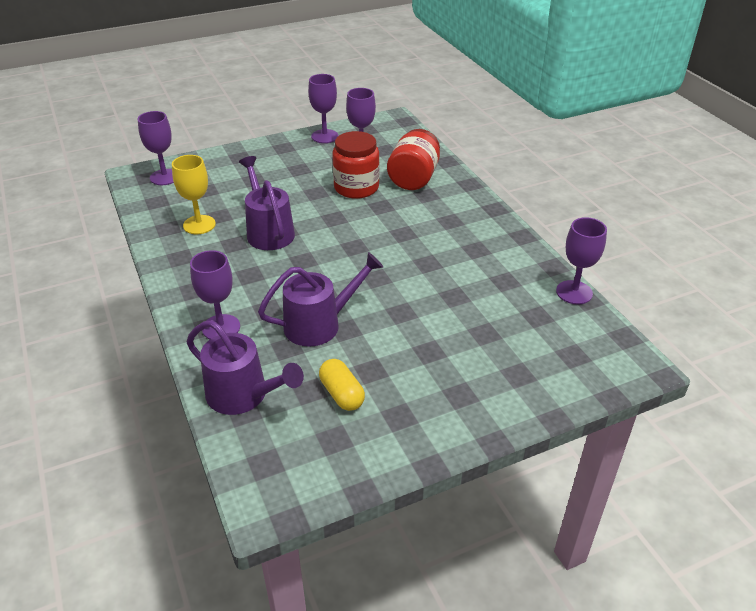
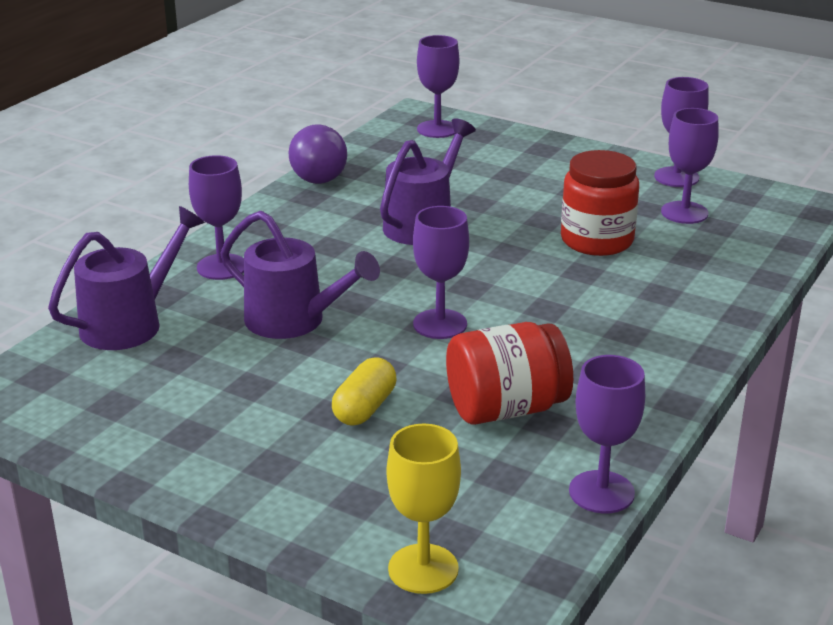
camera: 55 degrees right, 10 degrees down
yellow goblet [172,155,216,234] -> yellow goblet moved to [387,424,461,594]
purple watering can [186,320,304,415] -> purple watering can turned 135 degrees counterclockwise [48,206,205,350]
yellow capsule [319,359,365,411] -> yellow capsule moved to [332,357,396,426]
red jar [387,129,440,190] -> red jar moved to [446,322,573,425]
none -> purple light bulb [288,124,347,184]
none -> purple goblet [413,206,469,339]

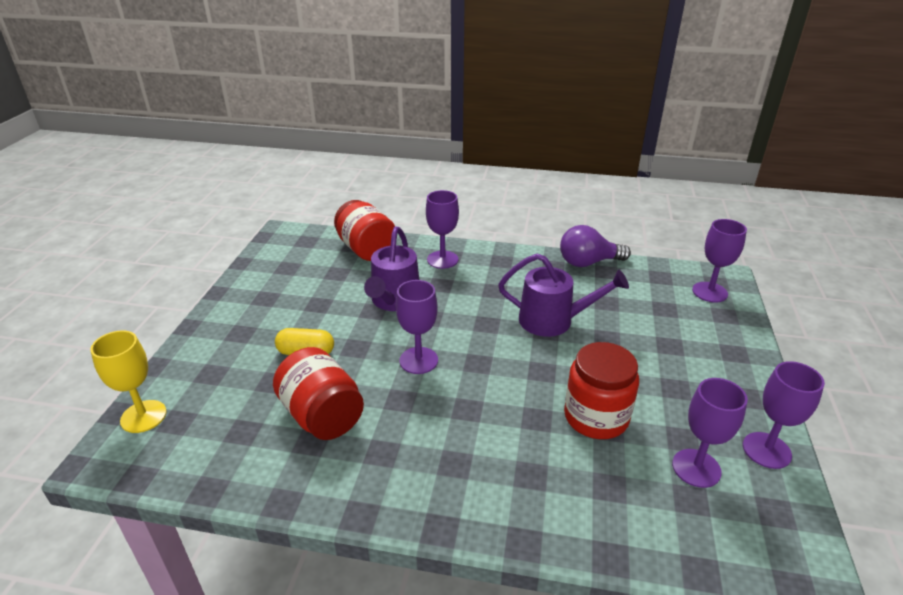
camera: 70 degrees right, 5 degrees up
purple watering can [48,206,205,350] -> red jar [334,200,395,261]
purple goblet [569,355,645,514] -> none

